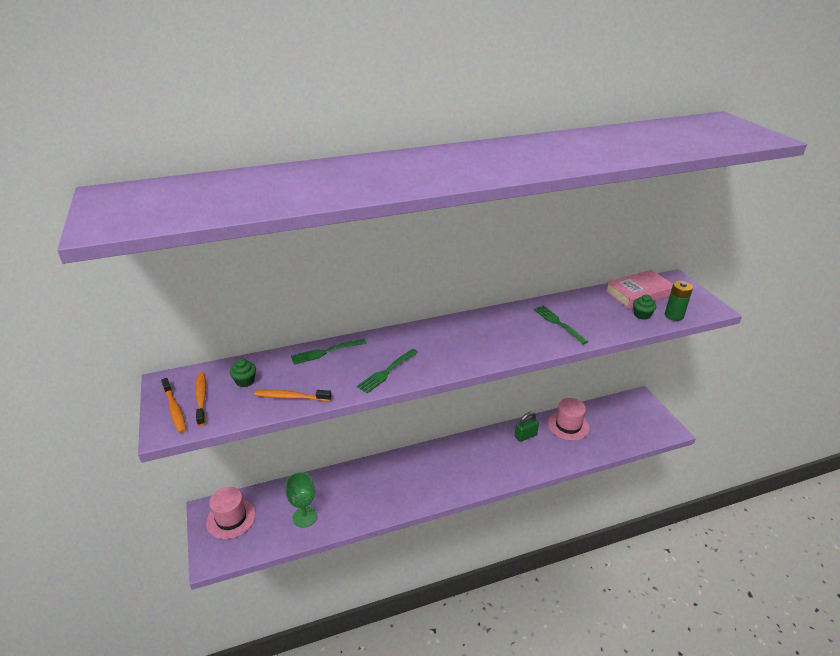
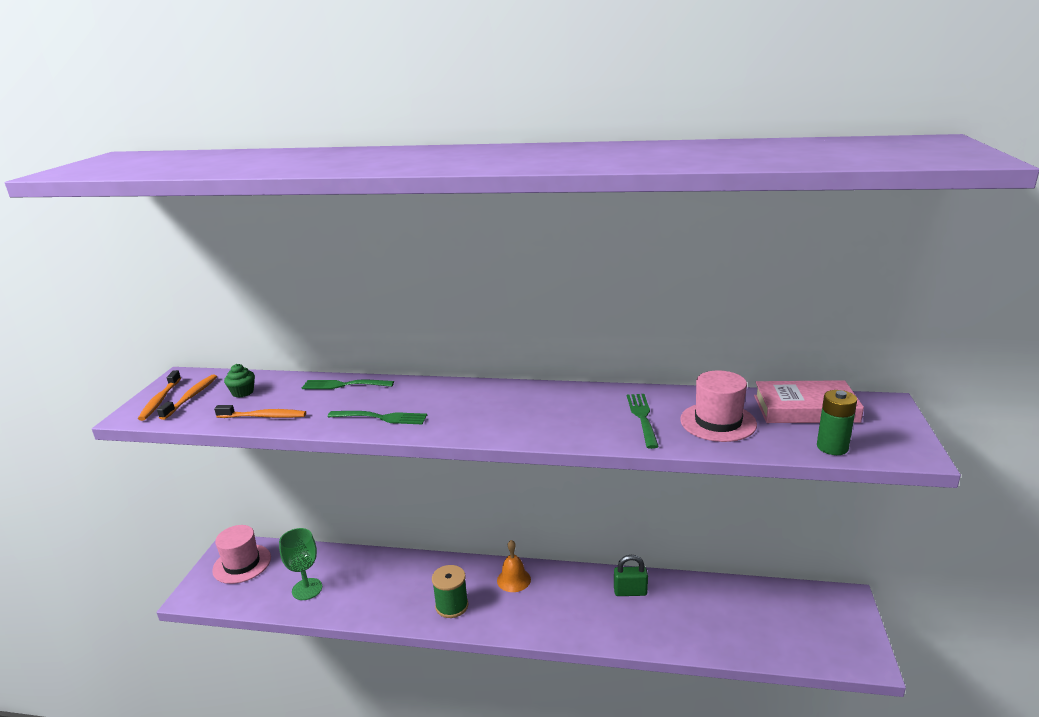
camera: 30 degrees right, 10 degrees down
orange toothbrush [255,390,331,401] -> orange toothbrush turned 150 degrees clockwise [214,405,306,418]
green fork [357,349,418,393] -> green fork turned 150 degrees counterclockwise [328,411,427,424]
pink hat [548,398,590,441] -> pink hat moved to [680,370,757,442]
green cupcake [633,294,656,320] -> none
none -> green spool [432,565,468,618]
none -> orange bell [497,540,531,592]

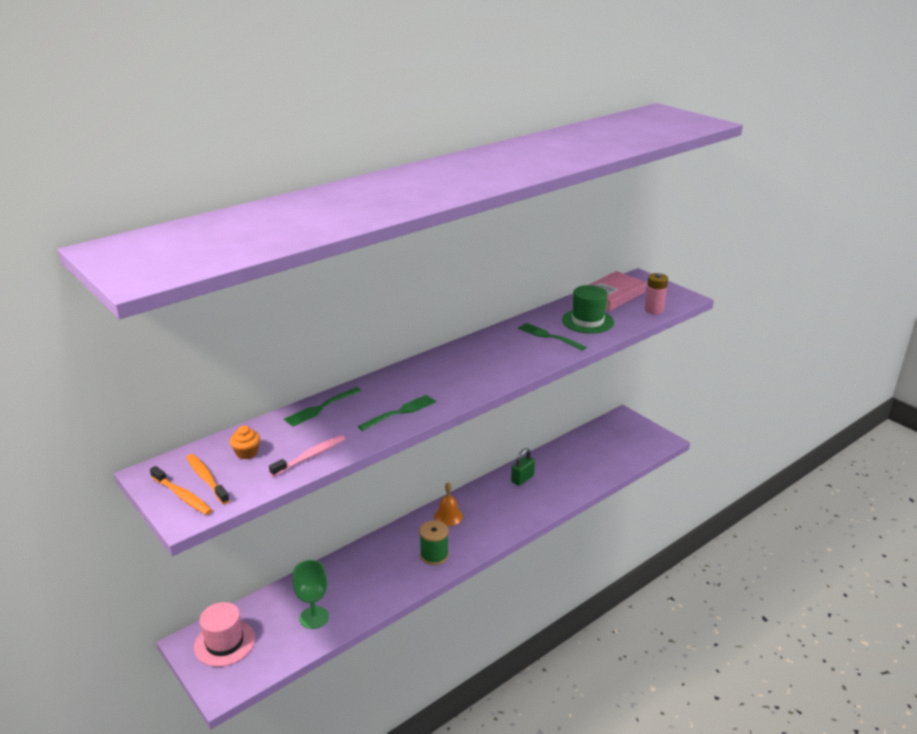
camera: 50 degrees left, 5 degrees up
orange toothbrush [214,405,306,418] -> pink toothbrush [269,435,345,477]
green cupcake [224,364,255,398] -> orange cupcake [230,426,260,459]
pink hat [680,370,757,442] -> green hat [562,285,614,334]
green battery [817,390,857,455] -> pink battery [645,273,668,315]

